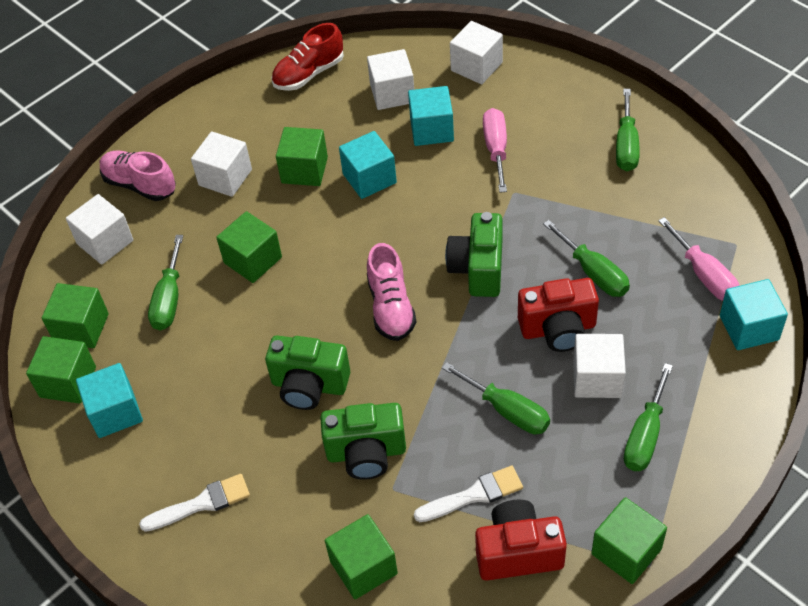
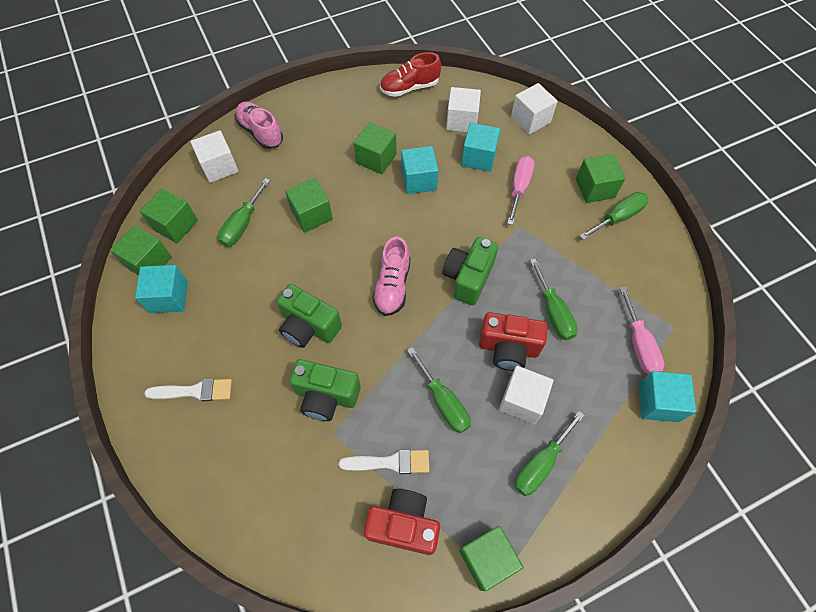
camera: 15 degrees right, 10 degrees up
white cube [191,131,252,197] -> none
green cube [325,514,398,599] -> green cube moved to [576,154,626,203]
green screwdriver [616,89,640,171] -> green screwdriver turned 150 degrees counterclockwise [580,192,649,240]

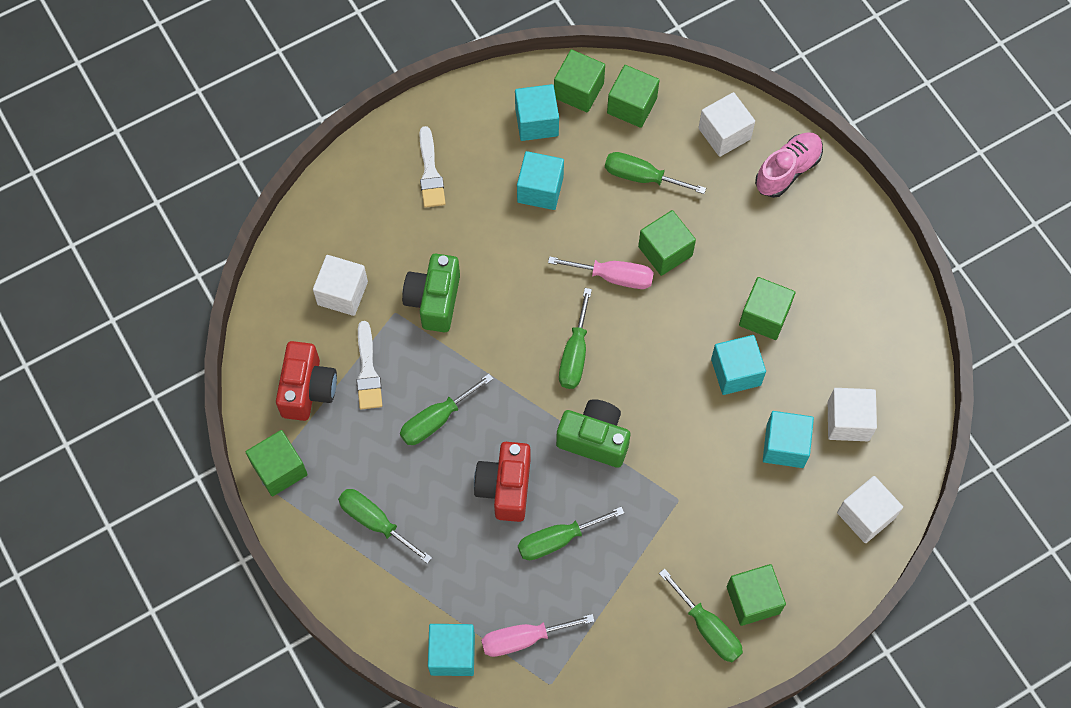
camera: 85 degrees right, 5 degrees up
green camera [276,284,342,348] -> none
pink shoe [372,237,411,316] -> green screwdriver [559,288,592,389]
red shoe [380,52,441,97] -> none
white cube [499,366,553,424] -> white cube moved to [313,255,368,316]
pink screwdriver [507,156,535,225] -> pink screwdriver moved to [548,256,654,289]
none -> turquoise cube [517,151,564,210]

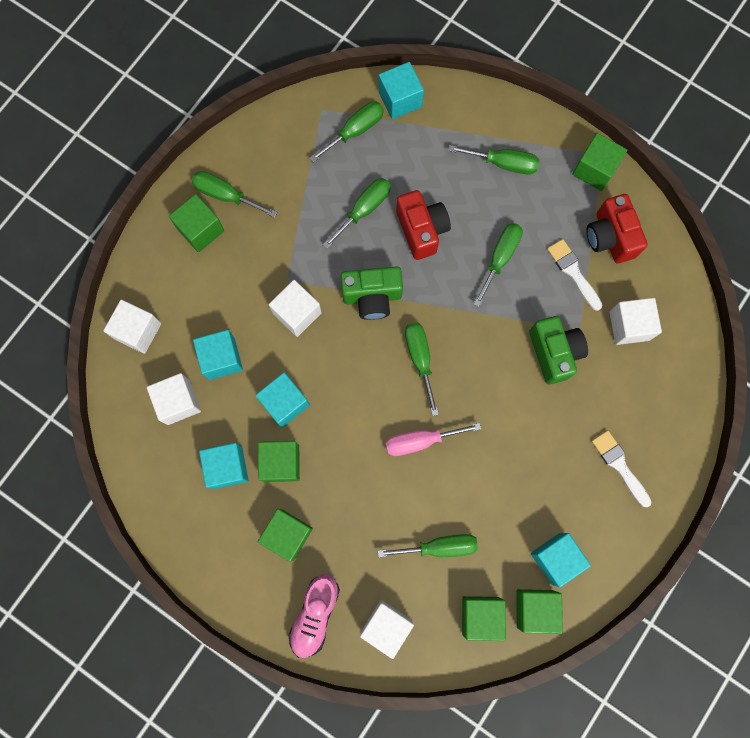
camera: 155 degrees right, 10 degrees up
pink screwdriver [481,614,594,657] -> green screwdriver [309,101,384,162]
turquoise cube [517,151,564,210] -> turquoise cube moved to [199,443,248,489]
green cube [638,210,696,276] -> green cube moved to [258,509,313,562]
none -> white cube [269,280,322,337]

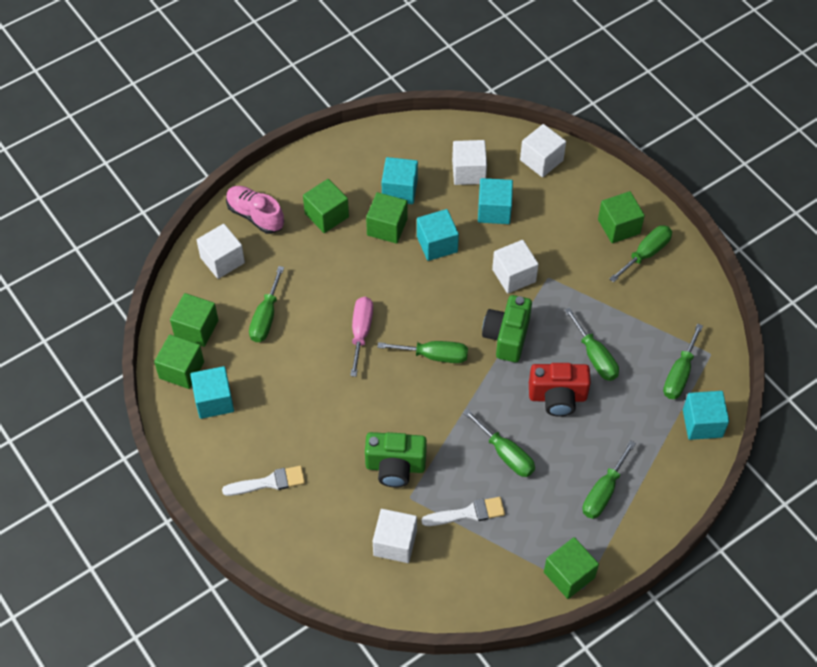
camera: 110 degrees right, 20 degrees down
green screwdriver [309,101,384,162] -> green screwdriver turned 45 degrees clockwise [663,324,703,399]
red camera [587,194,648,263] -> none

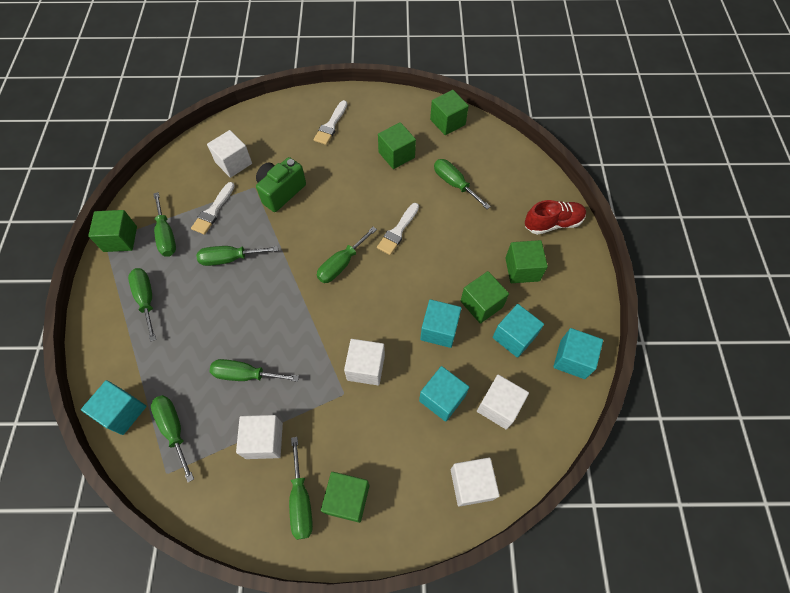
camera: 125 degrees right, 5 degrees up
green cube [170,293,218,347] -> green cube moved to [378,122,416,169]
turquoise cube [190,366,234,419] -> turquoise cube moved to [553,328,603,379]
white cube [197,224,245,279] -> white cube moved to [236,415,283,459]
pink shoe [226,186,284,234] -> red shoe [525,200,586,235]
pink screwdriver [350,297,373,377] -> white brush [377,203,419,255]
green camera [482,295,532,362] -> none
red camera [529,363,591,417] -> none
none -> green screwdriver [153,192,176,257]

